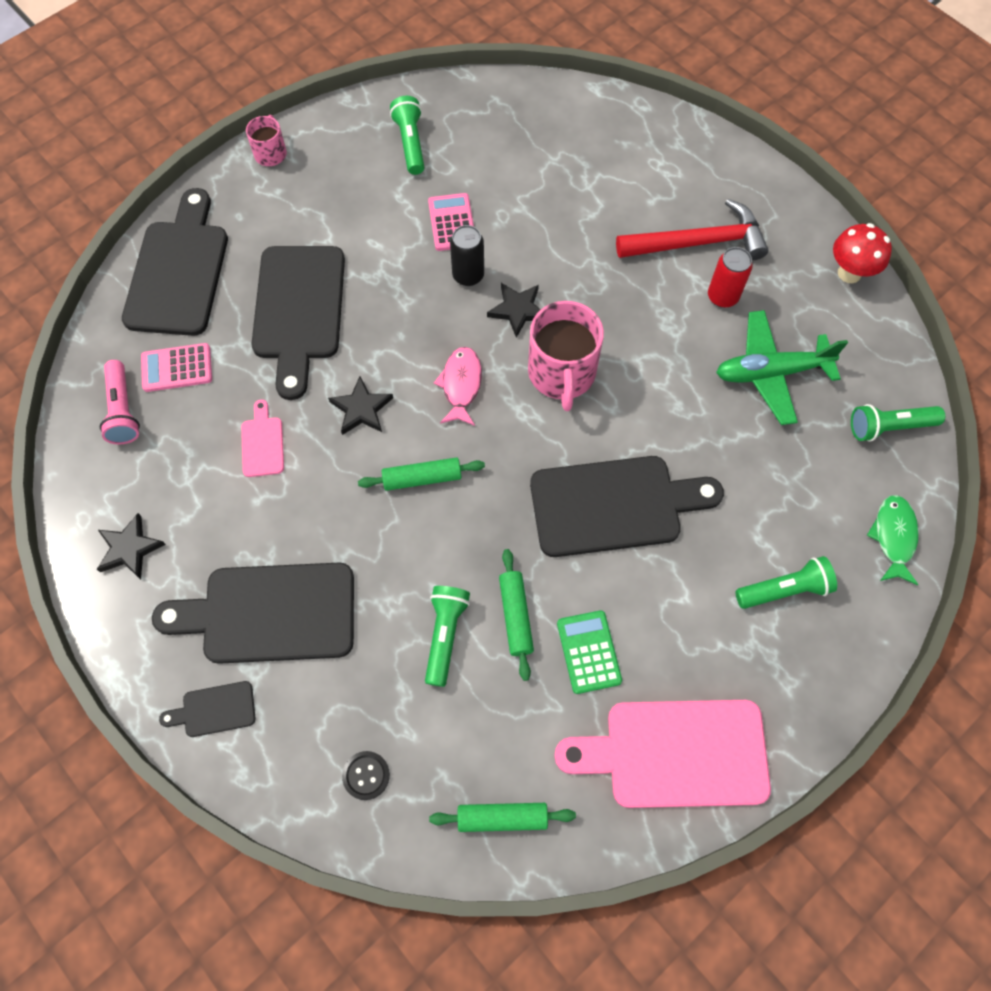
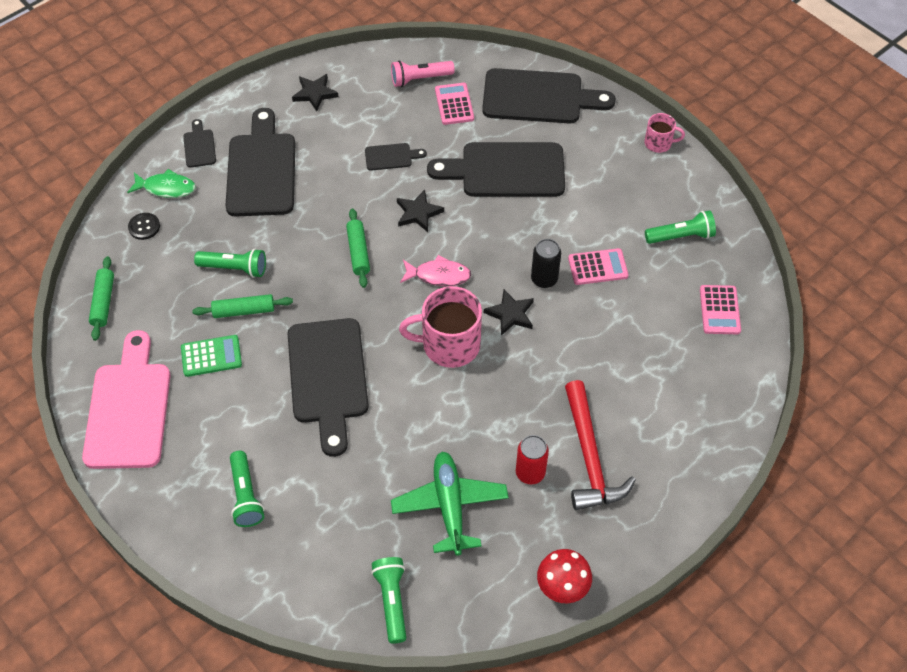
camera: 90 degrees right, 10 degrees down
pink cutting board [241,400,284,477] -> black cutting board [365,143,427,171]
green fish [867,495,919,585] -> green fish moved to [127,169,196,198]
none -> pink calculator [700,285,741,334]

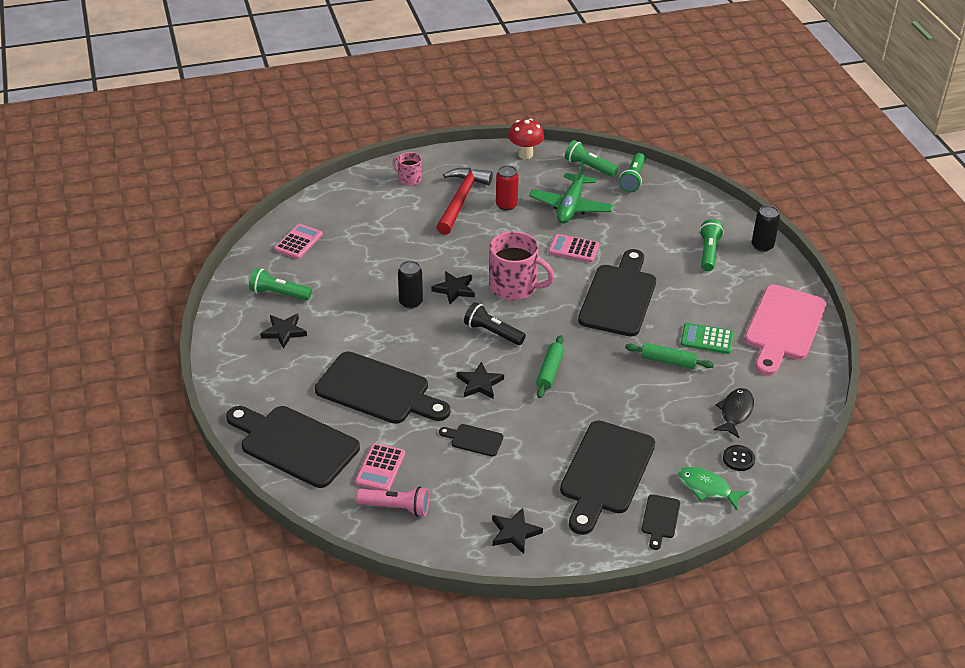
camera: 155 degrees left, 15 degrees down
green rolling pin [89,256,114,341] -> none
green flashlight [194,249,266,278] -> green flashlight moved to [565,140,618,177]
pink fish [400,255,471,286] -> black flashlight [464,302,526,345]
pink calculator [568,248,629,285] -> pink calculator moved to [548,234,599,262]
pink mug [644,113,685,153] -> pink mug moved to [392,152,422,186]
none -> black star [260,314,307,348]
none -> black fish [714,388,754,438]
none -> black can [752,206,780,252]

